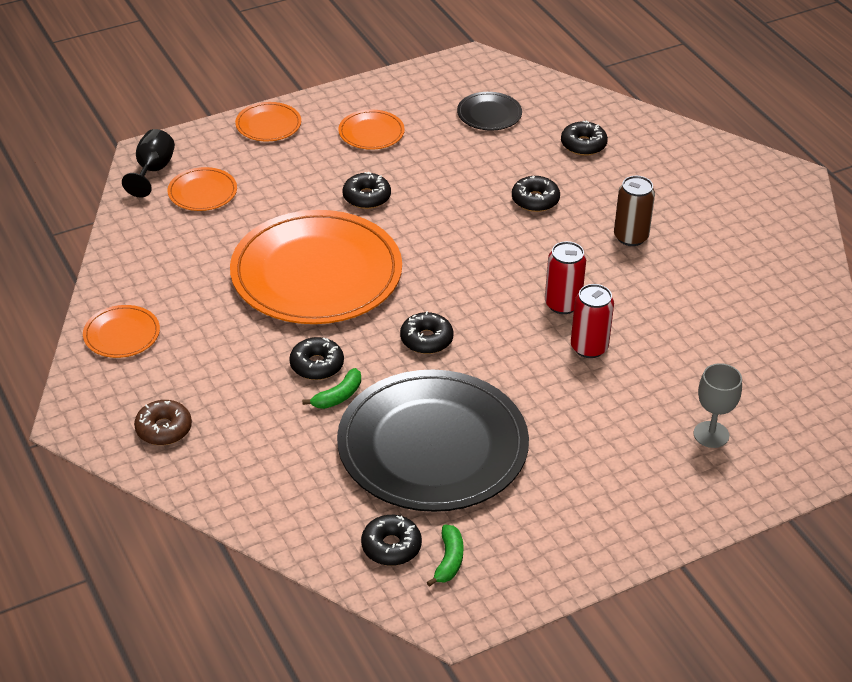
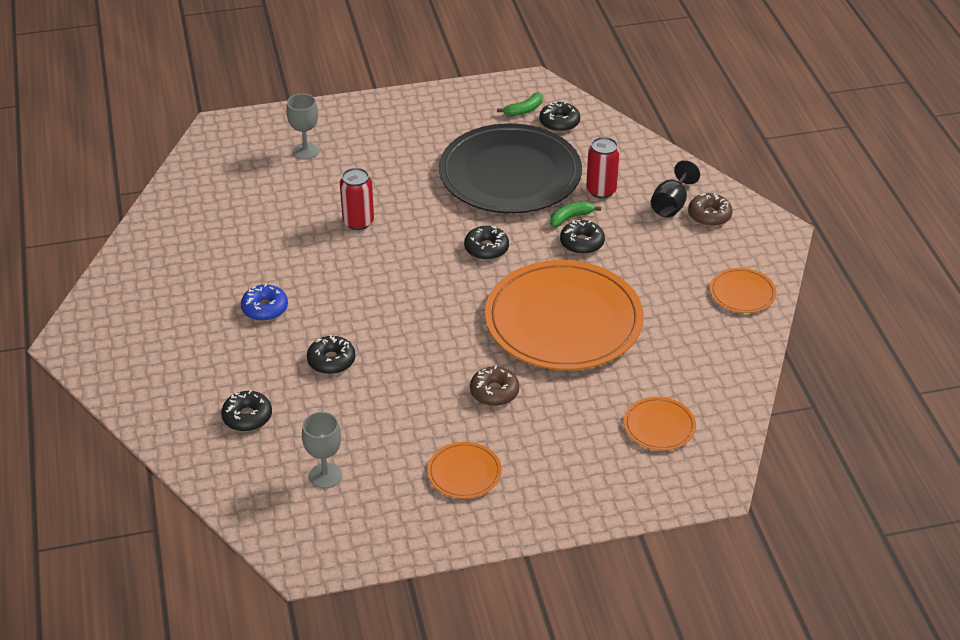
camera: 165 degrees left, 0 degrees up
black goblet [122,129,175,198] -> black goblet moved to [651,160,700,218]
orange plate [235,102,301,141] -> none
black donut [342,172,391,209] -> brown donut [470,366,519,406]
green banana [427,524,464,587] -> green banana turned 150 degrees counterclockwise [497,92,543,116]
black plate [457,92,522,131] -> grey goblet [302,412,342,488]
red can [545,241,586,314] -> red can moved to [586,137,620,198]
brown can [614,176,655,246] -> blue donut [241,283,288,321]

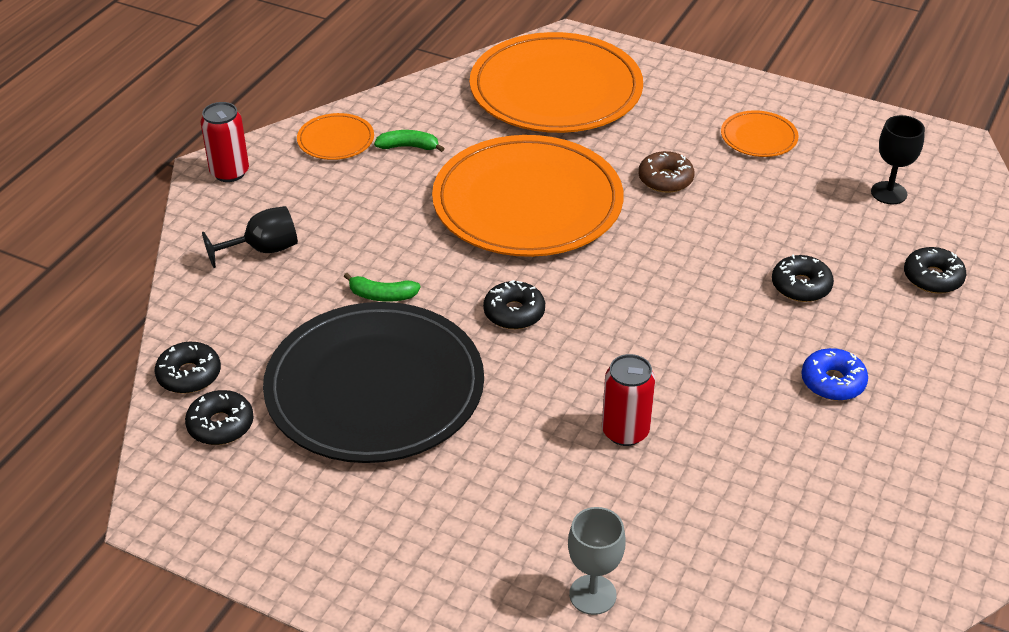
camera: 140 degrees left, 0 degrees up
grey goblet [302,412,342,488] -> black goblet [871,115,925,204]
green banana [497,92,543,116] -> green banana moved to [374,130,445,152]
black donut [560,220,605,254] -> black donut moved to [155,342,221,394]
red can [586,137,620,198] -> red can moved to [200,102,249,182]
orange plate [624,397,696,450] -> orange plate [470,32,643,133], size x2.35
brown donut [688,193,733,226] -> none

